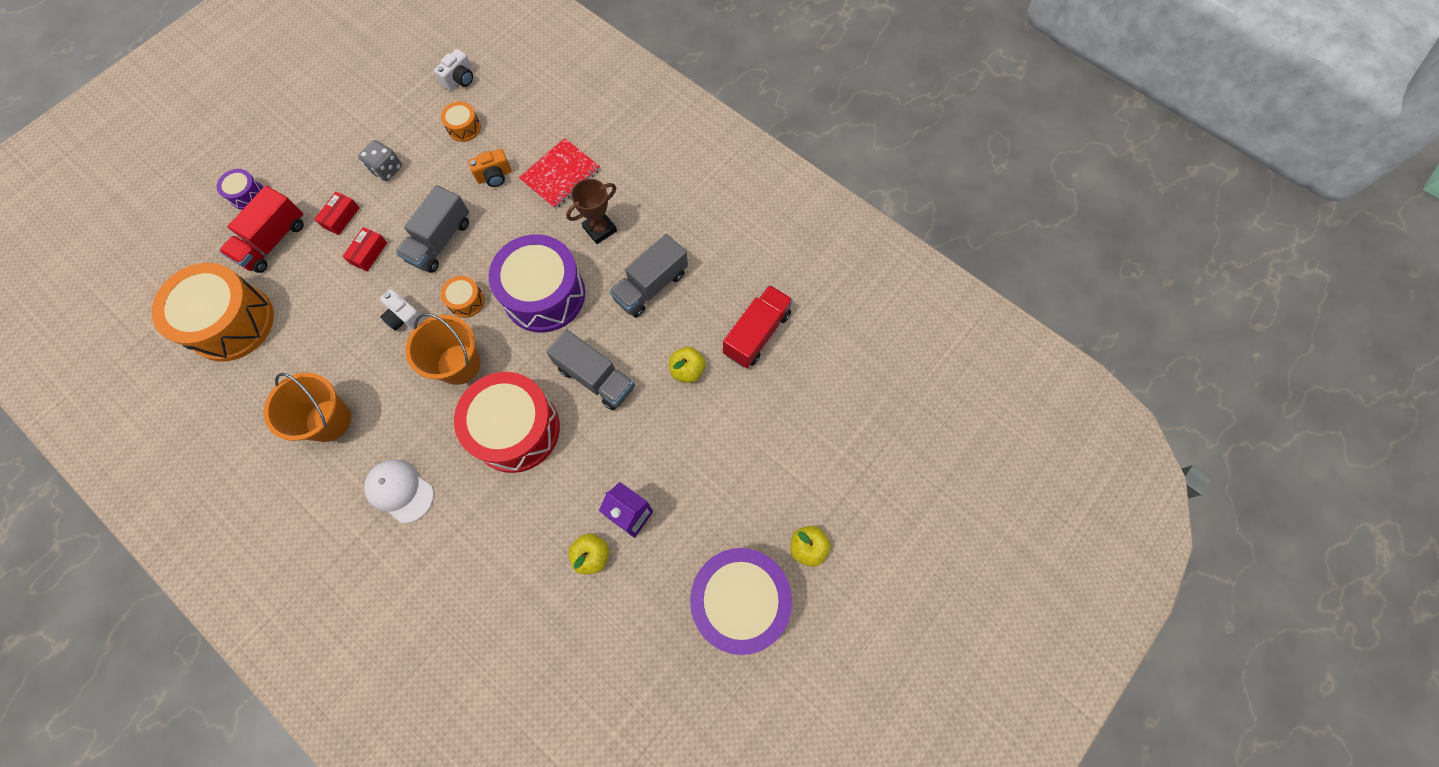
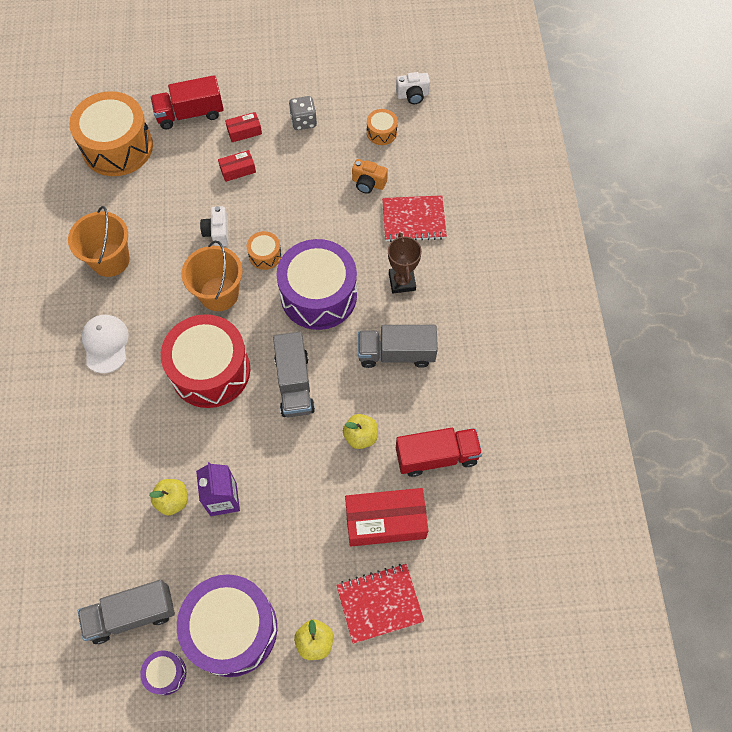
camera: 45 degrees right, 5 degrees down
purple drum [217,169,263,210] -> purple drum moved to [140,651,186,695]
grey truck [396,185,469,273] -> grey truck moved to [78,580,175,644]
brown trophy [566,179,617,244] -> brown trophy turned 75 degrees clockwise [388,233,422,293]
none -> red notebook [336,564,424,644]
none -> red box [345,488,428,547]

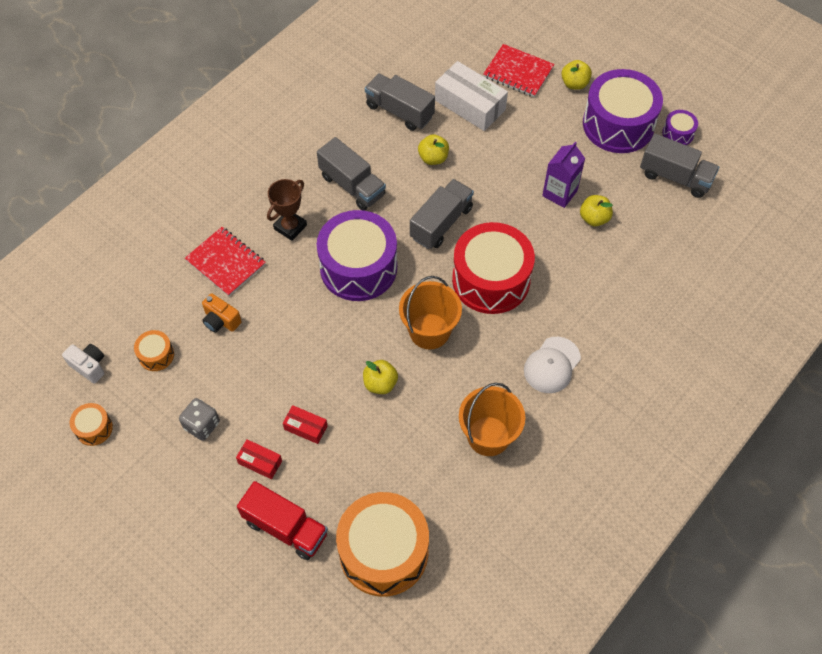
camera: 135 degrees left, 5 degrees down
white camera [200,206,229,246] -> yellow apple [363,360,398,394]
orange drum [247,231,282,270] -> orange drum moved to [70,403,113,446]
red box [345,488,428,547] -> white box [435,61,508,131]
orange camera [352,159,388,194] -> orange camera turned 150 degrees clockwise [202,293,242,333]
red truck [396,428,482,477] -> grey truck [365,73,435,131]

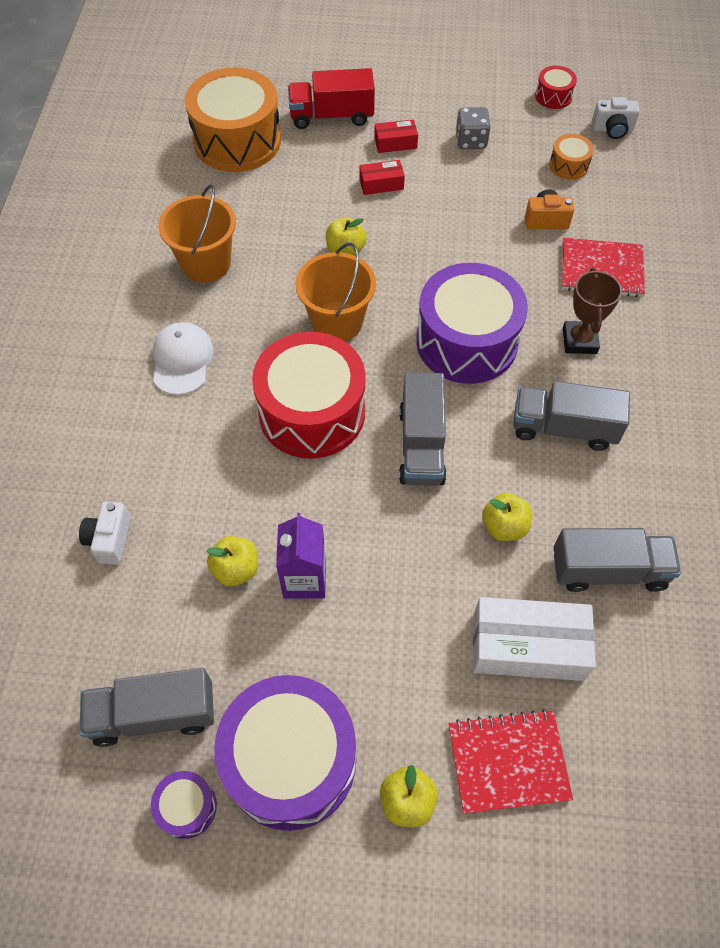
camera: 145 degrees right, 0 degrees up
orange drum [70,403,113,446] -> red drum [535,66,577,109]
none -> white camera [79,502,130,565]

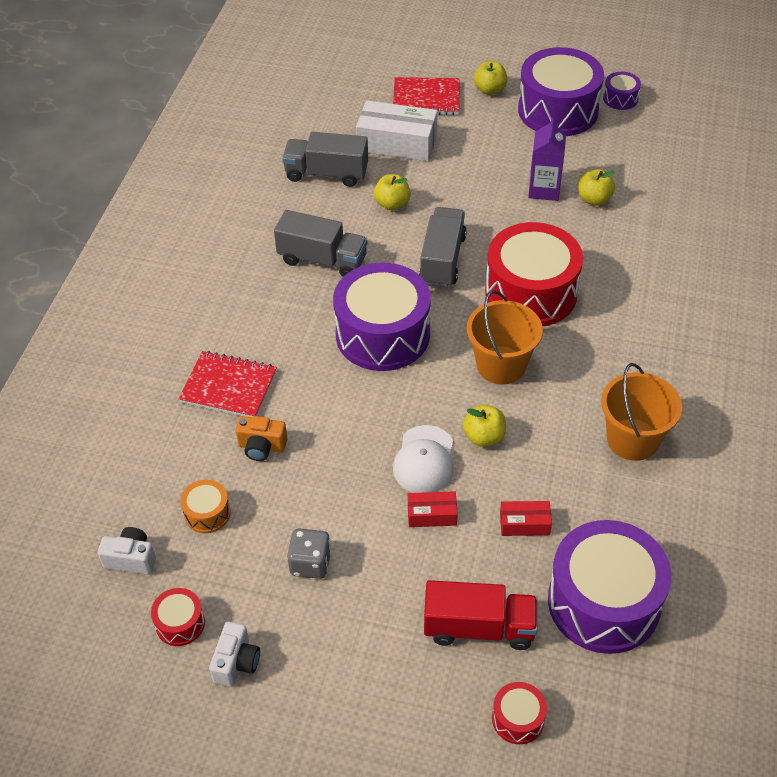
camera: 170 degrees left, 10 degrees down
white camera [79,502,130,565] -> white camera moved to [209,622,260,687]
grey truck [80,668,214,747] -> none
white cap [153,322,214,395] -> white cap moved to [393,425,454,493]
orange drum [185,68,281,172] -> purple drum [548,520,671,654]
red box [374,119,418,153] -> red box moved to [500,501,552,536]
brown trophy [563,268,622,354] -> none
none -> red drum [492,682,547,744]

